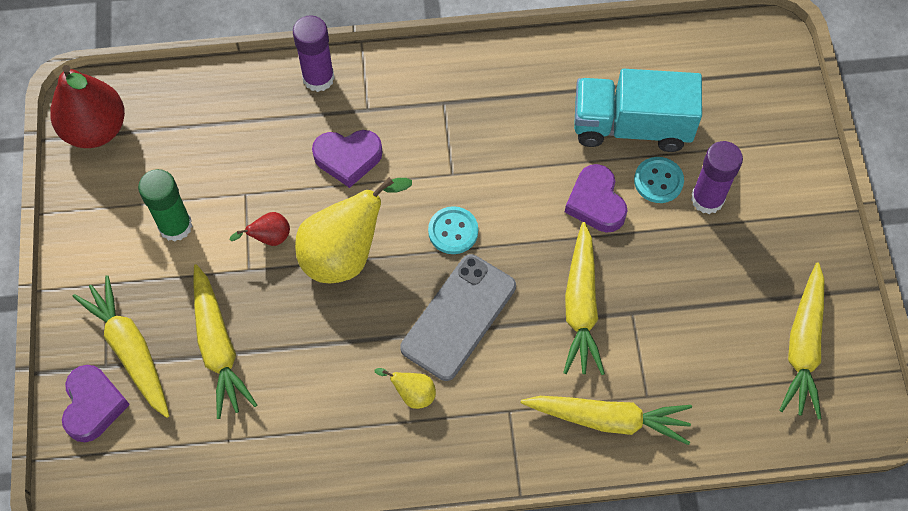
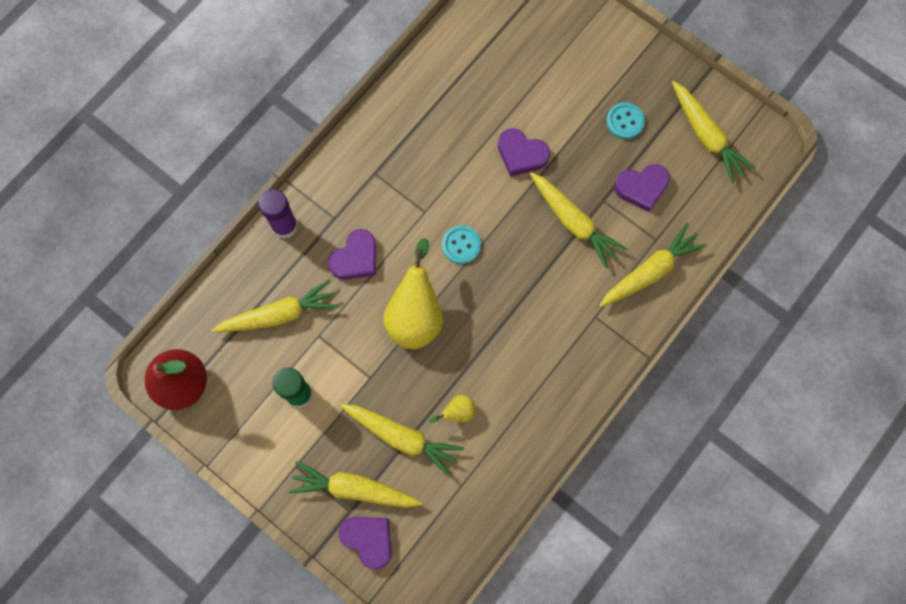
camera: 45 degrees left, 10 degrees up
red pear [230,212,290,246] -> none
yellow pear [374,368,436,409] -> yellow pear moved to [429,395,476,423]
grey phone [400,254,516,381] -> none
turquoise truck [574,69,702,152] -> none
turquoise button [634,157,684,203] -> turquoise button moved to [606,102,645,139]
purple glue stick [691,141,743,214] -> none
none -> yellow carrot [212,279,339,332]
none -> purple heart [614,164,670,212]

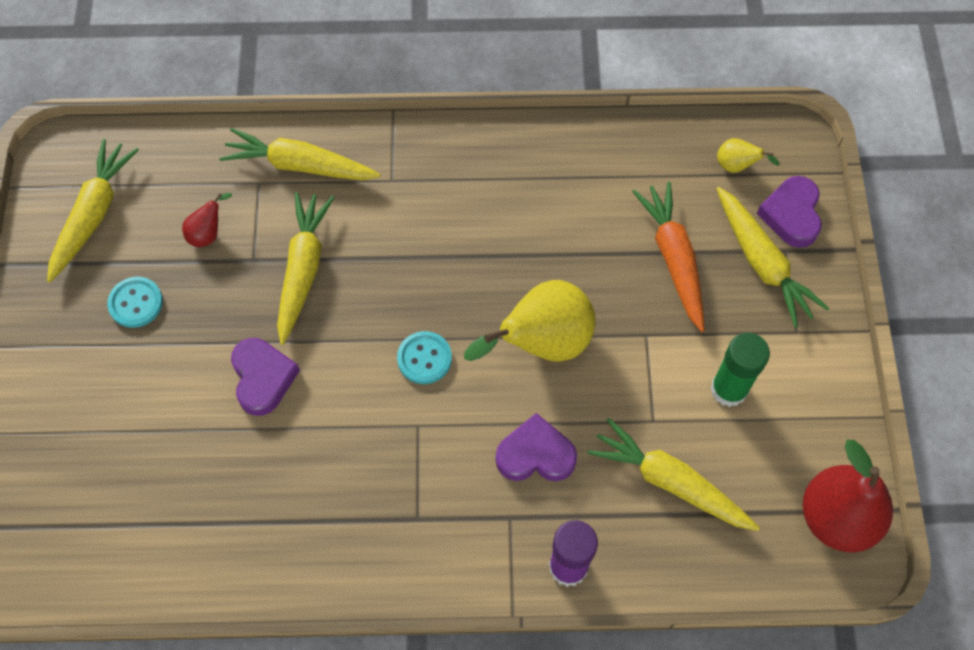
camera: 130 degrees left, 10 degrees down
yellow carrot [340,404,464,477] -> orange carrot [632,182,705,332]
yellow pear [429,395,476,423] -> yellow pear moved to [717,138,780,173]
purple heart [614,164,670,212] -> red pear [182,193,232,247]

